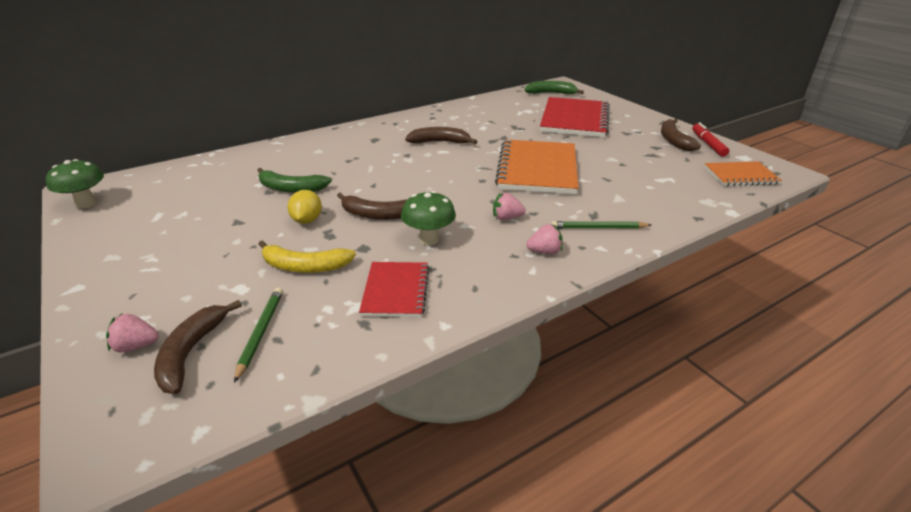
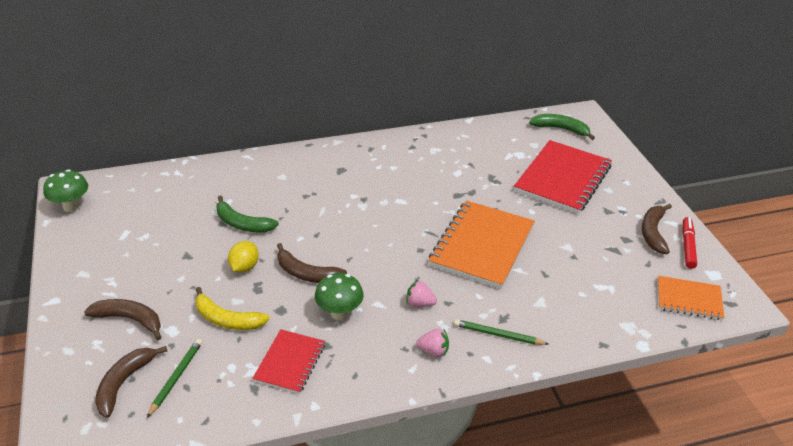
camera: 15 degrees right, 5 degrees up
pink strawberry [106,314,159,352] -> none
brown banana [405,127,478,144] -> brown banana moved to [84,299,162,340]

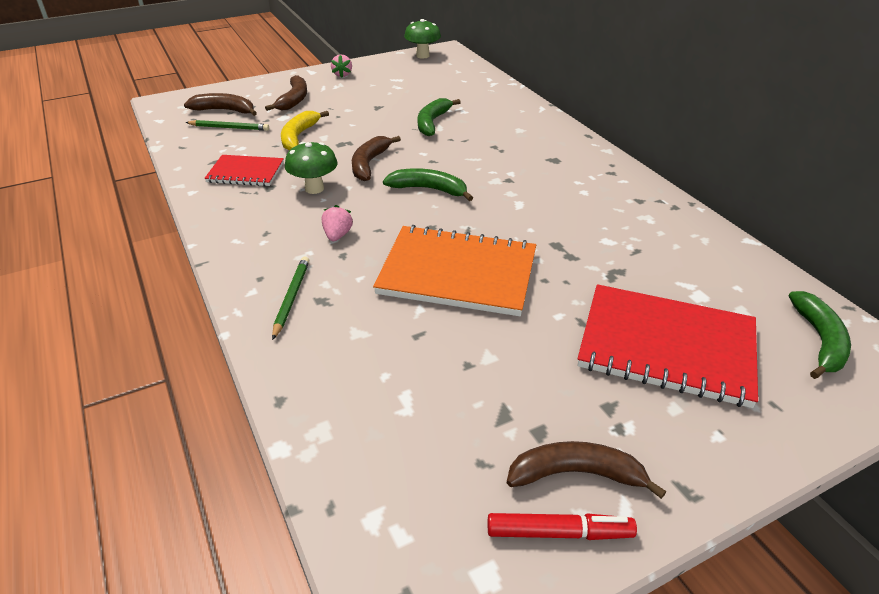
camera: 80 degrees right, 0 degrees up
yellow lemon [228,241,259,272] -> none
pink strawberry [416,329,449,357] -> pink strawberry moved to [331,54,352,78]
orange notebook [658,276,724,320] -> none
none -> green banana [383,168,473,201]

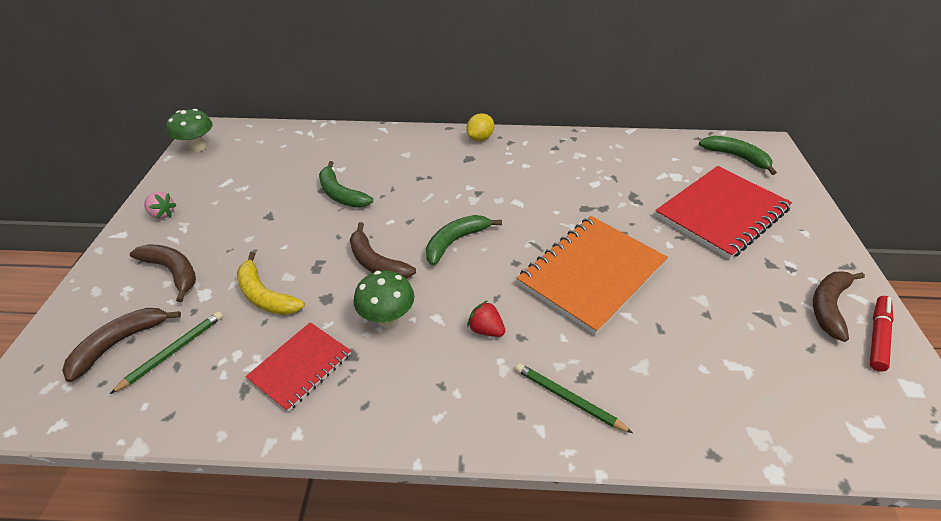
camera: 60 degrees left, 5 degrees up
pink strawberry [322,205,353,241] -> red strawberry [467,301,505,337]
none -> yellow lemon [466,113,494,141]

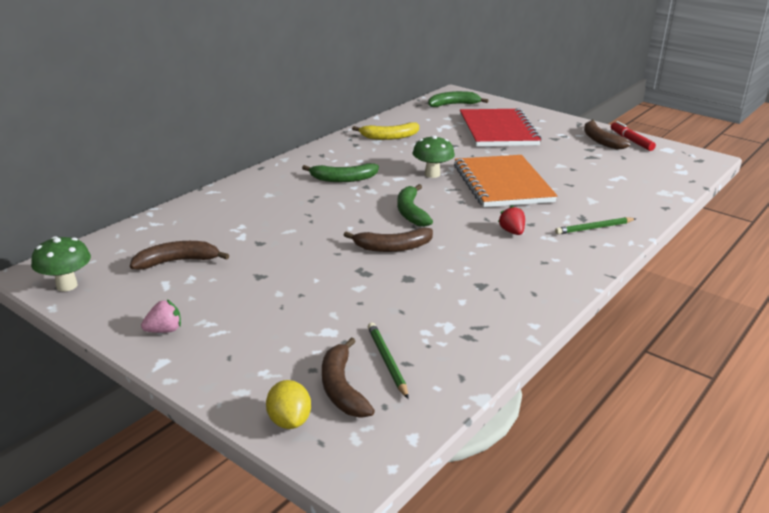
camera: 55 degrees left, 15 degrees down
brown banana [130,244,196,302] -> brown banana moved to [130,241,229,270]
yellow banana [237,252,305,315] -> yellow banana moved to [352,123,419,140]
red notebook [245,322,351,412] -> none
green banana [319,161,373,208] -> green banana moved to [302,163,379,182]
green mushroom [354,271,414,327] -> green mushroom moved to [413,135,455,178]
yellow lemon [466,113,494,141] -> yellow lemon moved to [266,380,311,429]
red strawberry [467,301,505,337] -> red strawberry turned 90 degrees clockwise [498,205,525,235]

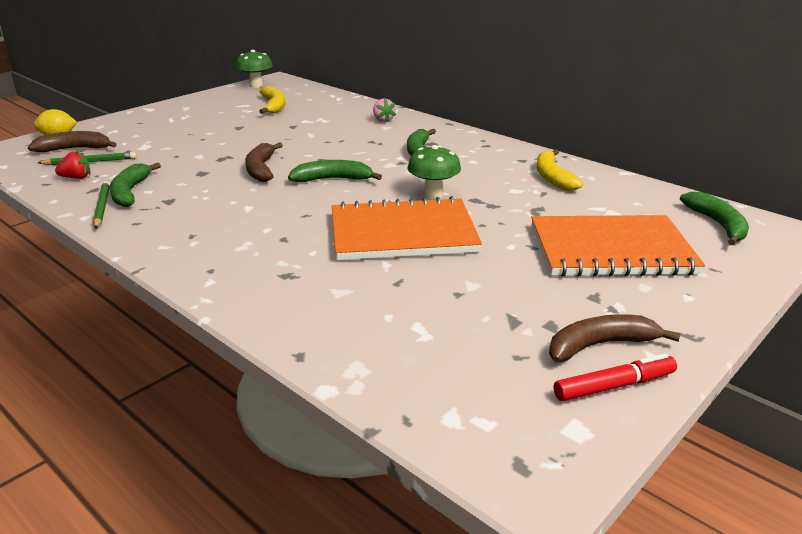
camera: 95 degrees right, 0 degrees up
brown banana [130,241,229,270] -> yellow banana [259,86,286,114]
pink strawberry [141,300,181,333] -> pink strawberry moved to [373,99,396,122]
red notebook [460,109,541,146] -> orange notebook [531,215,705,277]
red strawberry [498,205,525,235] -> red strawberry moved to [55,151,91,179]
green pencil [555,217,636,235] -> green pencil moved to [93,181,110,229]
none -> green banana [110,163,161,207]

